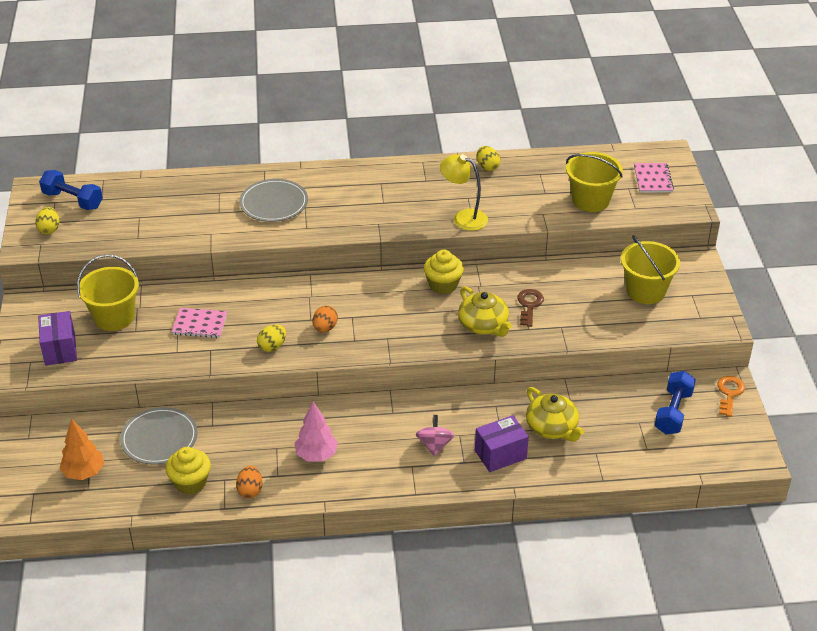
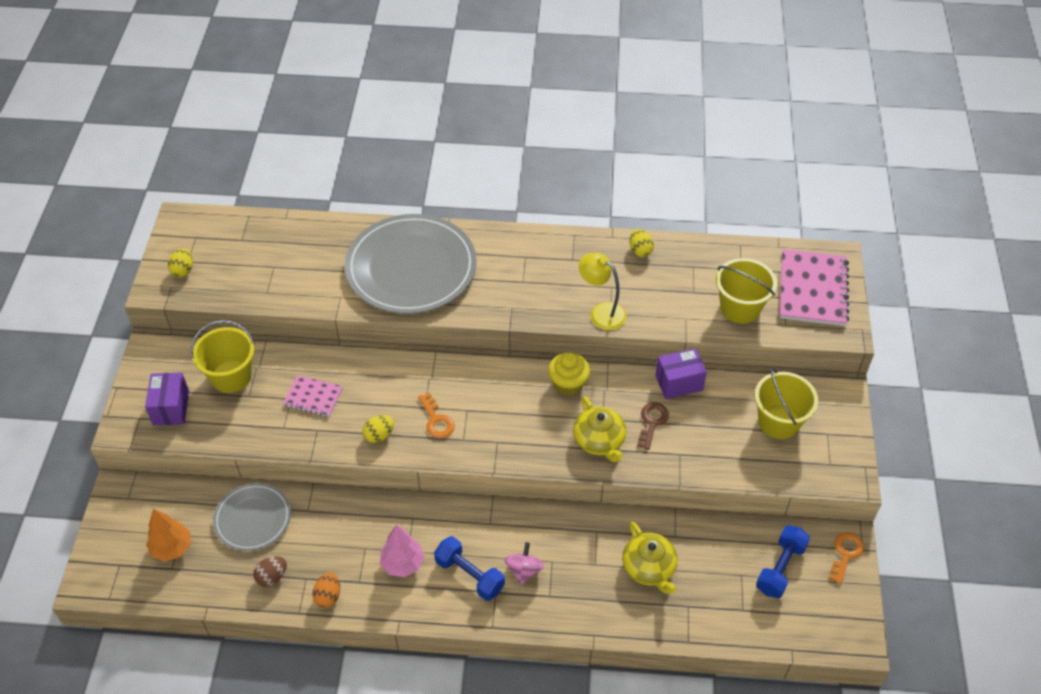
camera: 10 degrees right, 10 degrees up
blue dumbbell [39,170,103,210] -> blue dumbbell moved to [434,536,505,601]
yellow cupcake [166,447,211,495] -> brown egg [253,556,287,587]
grey plate [239,179,308,222] -> grey plate [345,214,477,314], size x1.85
orange egg [313,305,338,333] -> orange key [418,392,455,438]
purple box [475,415,529,472] -> purple box moved to [655,348,707,399]
pink notebook [634,163,674,193] -> pink notebook [779,249,849,326], size x1.83

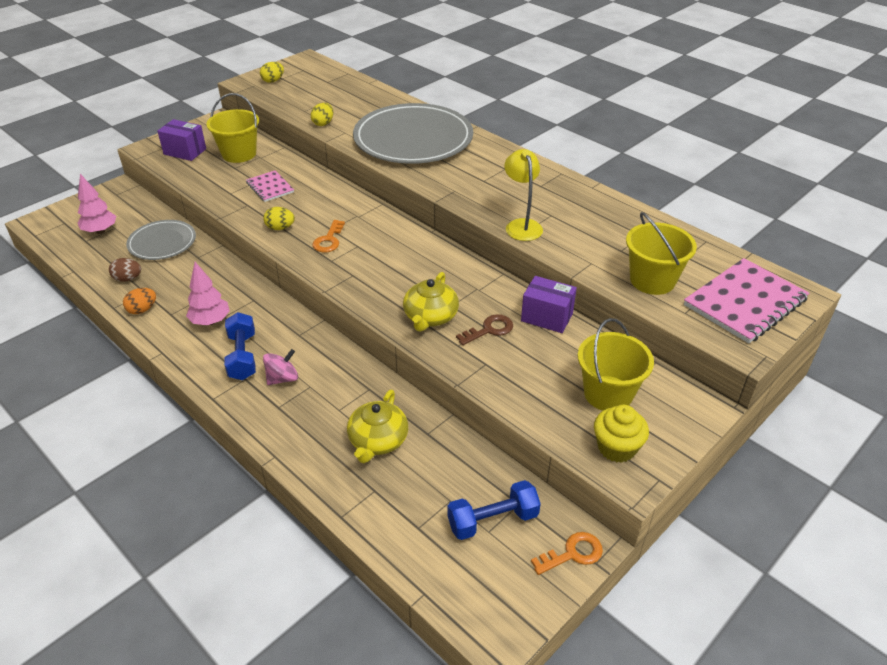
camera: 40 degrees right, 10 degrees down
purple box [145,372,189,425] -> purple box turned 75 degrees clockwise [157,119,206,161]
orange tree [146,509,191,562] -> pink tree [78,174,116,234]
yellow cupcake [548,353,590,395] -> yellow cupcake moved to [594,405,649,463]
yellow egg [630,229,654,257] -> yellow egg moved to [311,103,333,126]

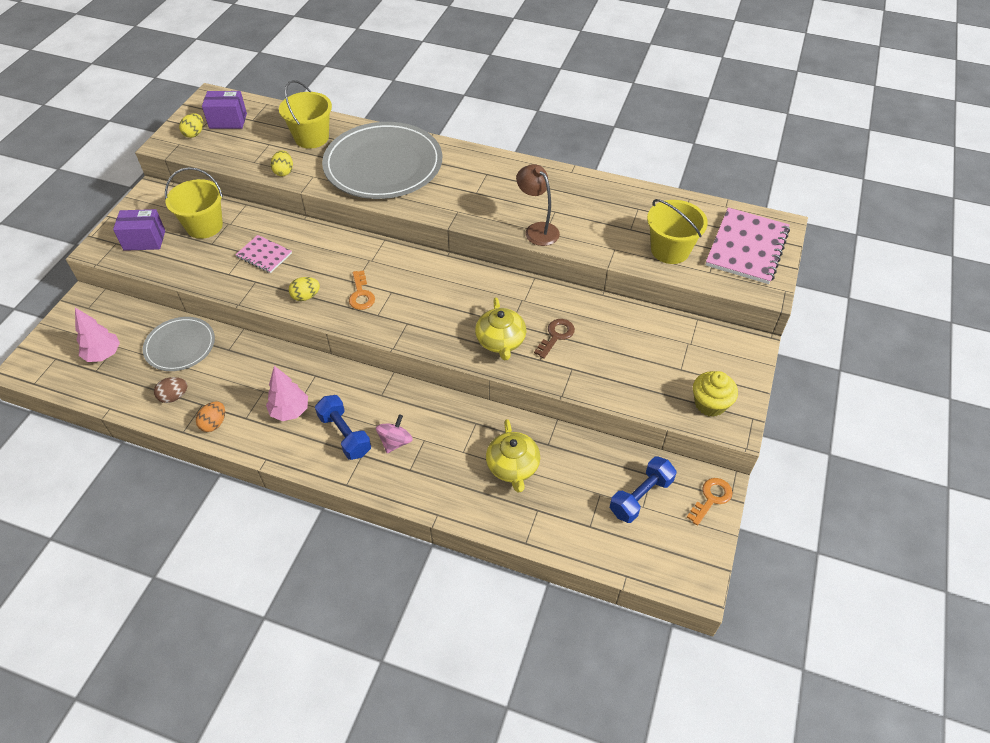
camera: 25 degrees left, 10 degrees up
yellow lamp [504,149,543,241] -> brown lamp [516,164,560,246]
purple box [521,276,577,333] -> purple box moved to [202,91,247,129]
yellow bucket [578,318,654,411] -> yellow bucket moved to [279,80,332,149]

